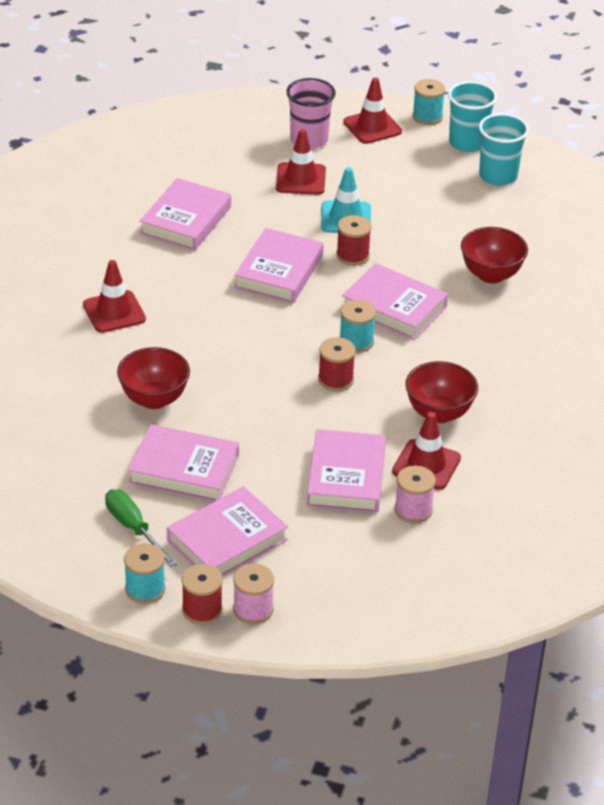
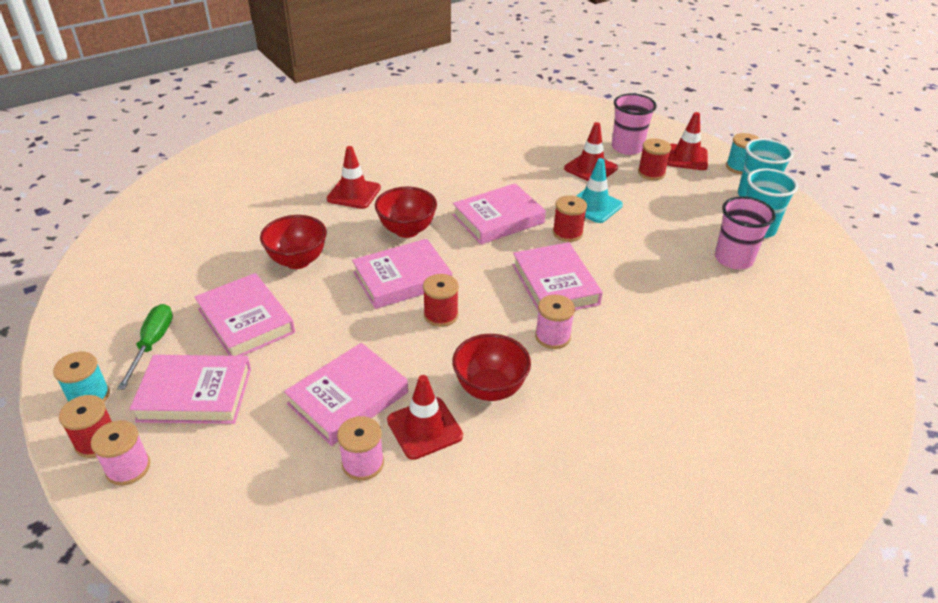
camera: 40 degrees right, 0 degrees up
pink book [140,178,231,251] -> pink book moved to [352,239,452,309]
turquoise spool [340,300,376,353] -> none
red bowl [461,227,528,283] -> red bowl moved to [375,187,437,238]
none -> pink spool [535,295,575,349]
none -> red spool [638,138,671,180]
none -> pink cup [715,196,776,269]

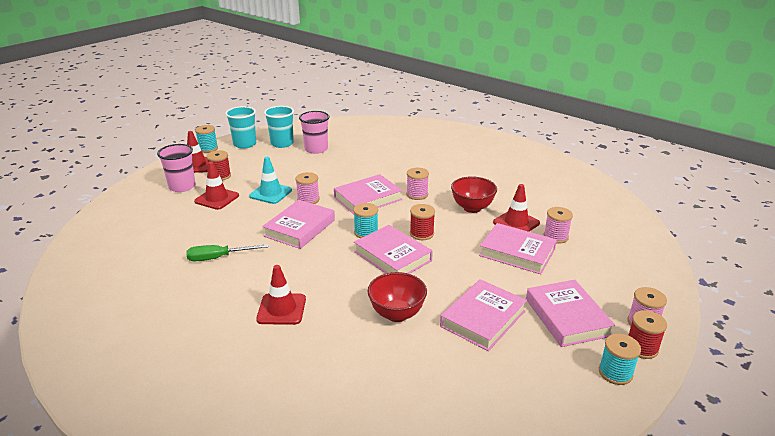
camera: 105 degrees left, 10 degrees down
green screwdriver [117,304,173,390] -> green screwdriver moved to [186,244,268,261]
red bowl [375,187,437,238] -> none
pink book [453,183,546,244] -> pink book turned 75 degrees clockwise [262,200,335,249]
red spool [553,195,587,242] -> pink spool [295,172,320,204]
none -> turquoise spool [353,203,378,238]

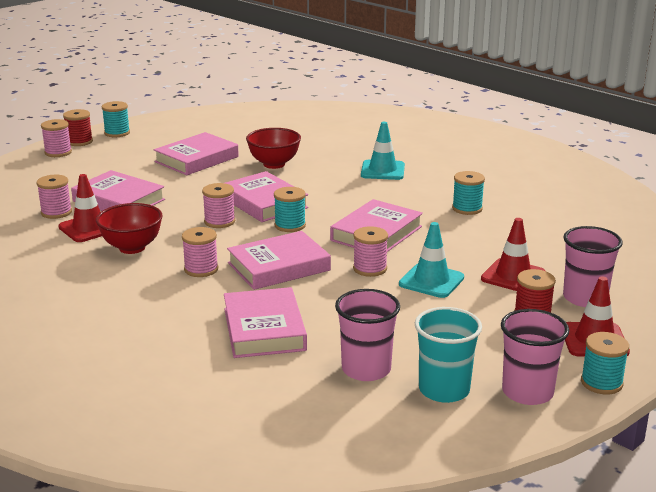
camera: 175 degrees left, 5 degrees down
green screwdriver [186,244,268,261] -> turquoise spool [452,171,485,215]
turquoise cup [225,106,256,149] -> pink cup [501,309,569,405]
red traffic cone [256,265,306,325] -> turquoise traffic cone [361,122,405,180]
red spool [410,204,435,240] -> pink spool [202,183,235,228]
pink book [526,280,615,347] -> pink book moved to [224,287,307,358]

